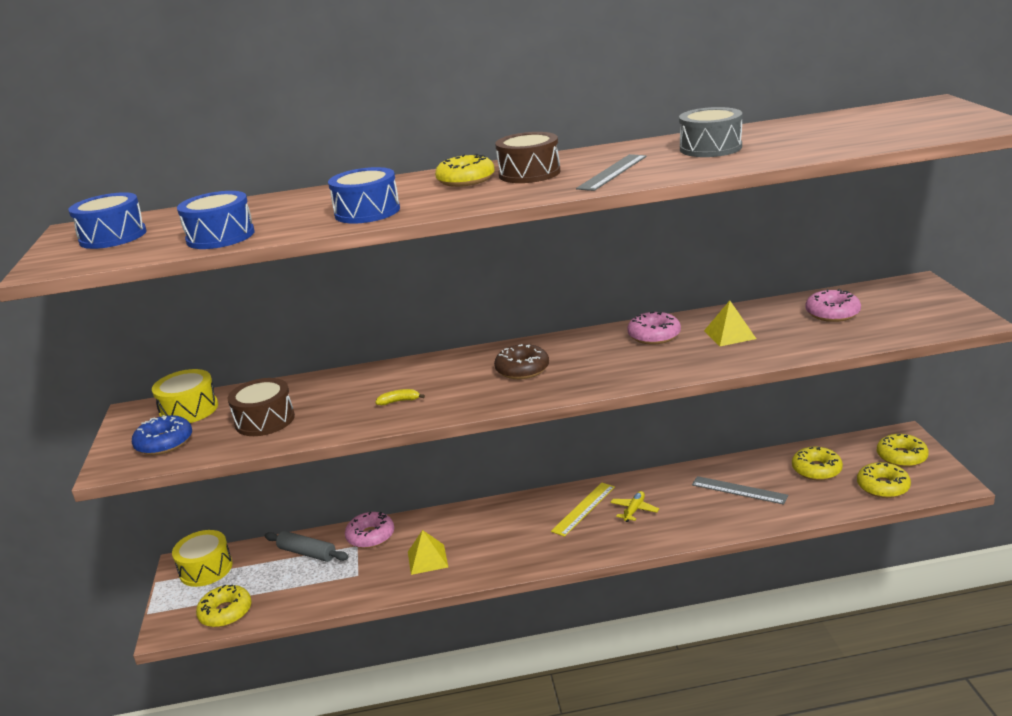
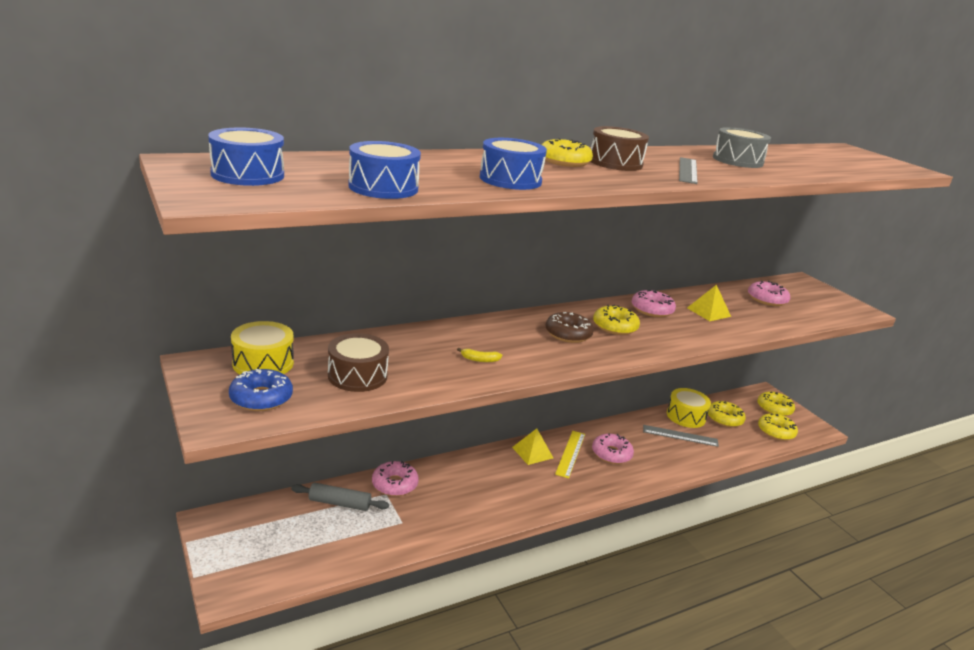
camera: 25 degrees left, 0 degrees up
yellow drum [172,530,233,587] -> yellow drum moved to [667,388,711,428]
yellow donut [196,584,252,627] -> yellow donut moved to [593,305,640,335]
yellow banana [375,389,425,405] -> yellow banana turned 150 degrees counterclockwise [457,348,502,362]
yellow pyramid [408,530,448,575] -> yellow pyramid moved to [512,428,553,465]
yellow plane [610,491,659,522] -> pink donut [592,433,634,464]

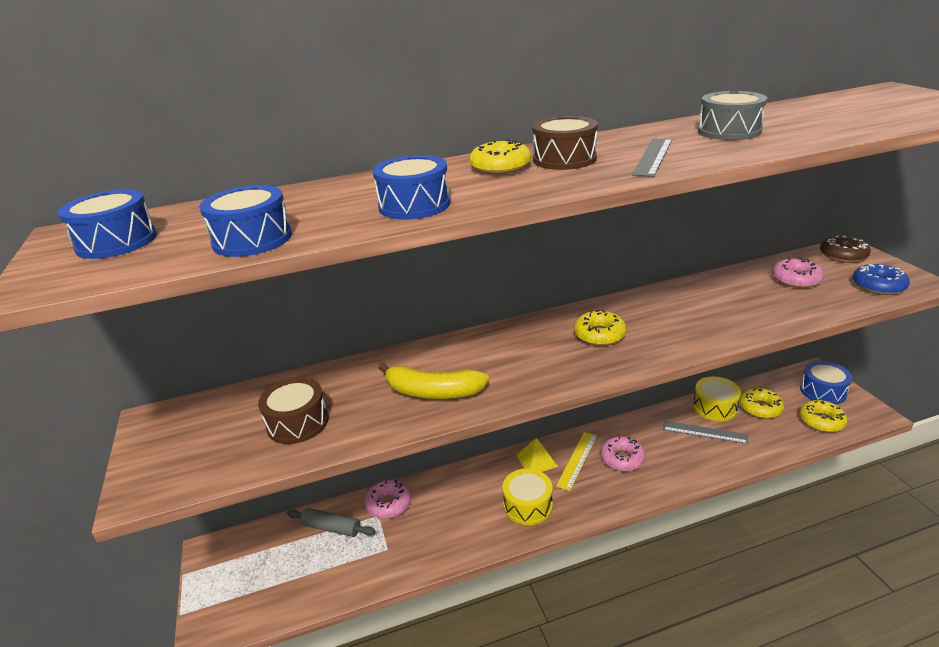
camera: 15 degrees right, 5 degrees up
blue donut [229,369,293,411] -> blue donut moved to [853,264,910,295]
yellow drum [231,321,294,374] -> yellow drum moved to [502,468,553,525]
yellow banana [457,348,502,362] -> yellow banana [379,363,489,399], size x2.37
brown donut [545,312,594,343] -> brown donut moved to [820,235,871,263]
pink donut [632,290,676,317] -> none
yellow pyramid [687,285,731,321] -> none
yellow donut [757,391,795,416] -> blue drum [800,361,852,405]

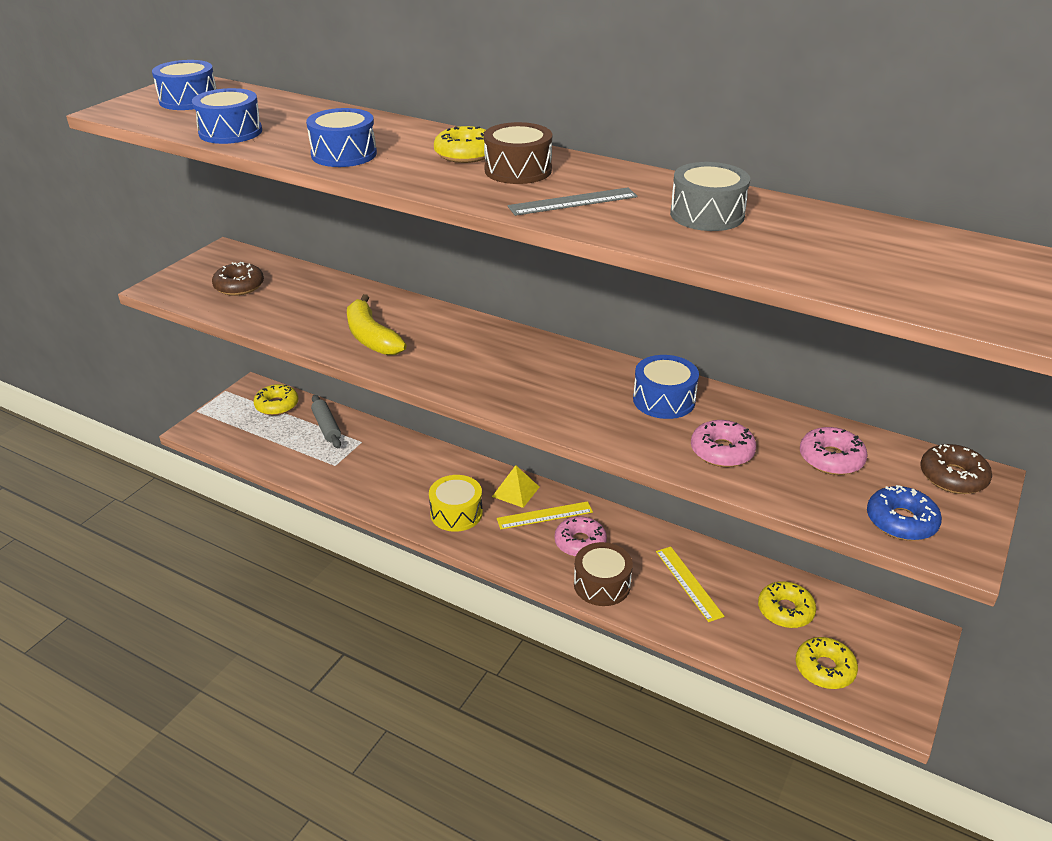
camera: 45 degrees right, 5 degrees up
brown drum [258,378,329,444] -> brown drum moved to [574,542,633,606]
pink donut [365,480,411,519] -> pink donut moved to [691,420,756,467]
yellow donut [574,310,626,346] -> yellow donut moved to [254,384,298,415]
grey ruler [663,421,748,444] -> yellow ruler [656,547,724,622]
yellow drum [693,377,741,421] -> none
blue drum [800,361,852,405] -> blue drum moved to [633,355,699,419]
none -> brown donut [212,262,264,296]

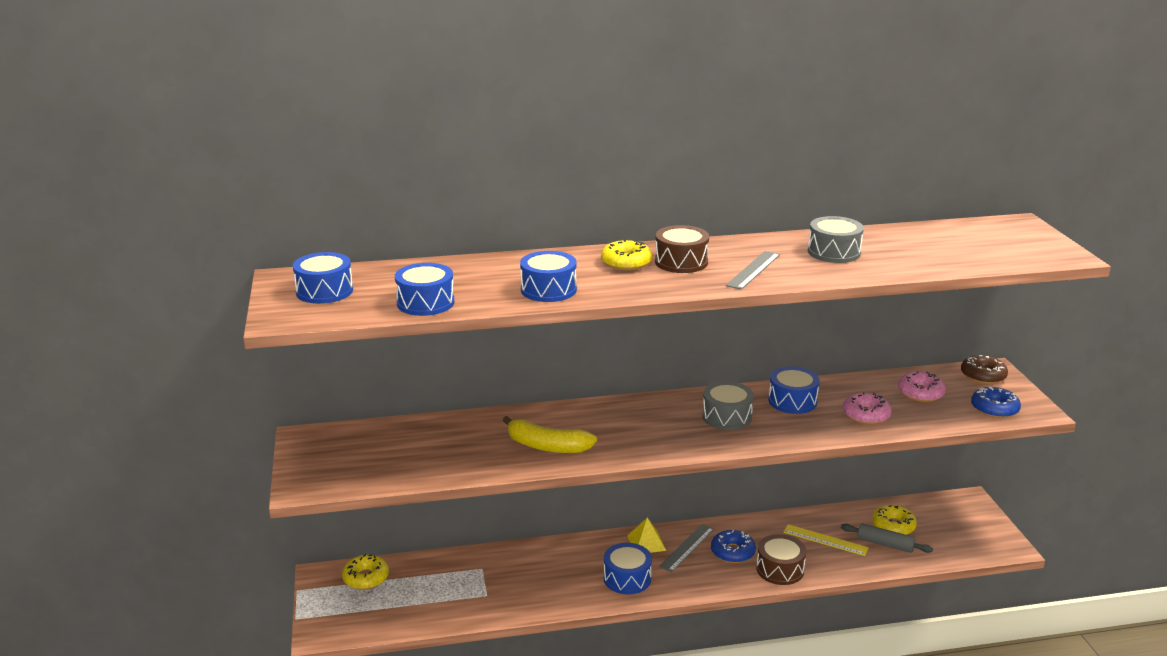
camera: 40 degrees left, 10 degrees down
brown donut [212,262,264,296] -> none
grey rolling pin [311,395,341,448] -> grey rolling pin moved to [841,523,933,553]
yellow drum [429,475,483,532] -> blue drum [604,543,652,594]
yellow ruler [497,501,593,529] -> grey ruler [659,524,714,572]
pink donut [555,516,607,557] -> blue donut [711,530,756,563]
yellow donut [796,637,858,689] -> none
none -> grey drum [702,381,754,430]

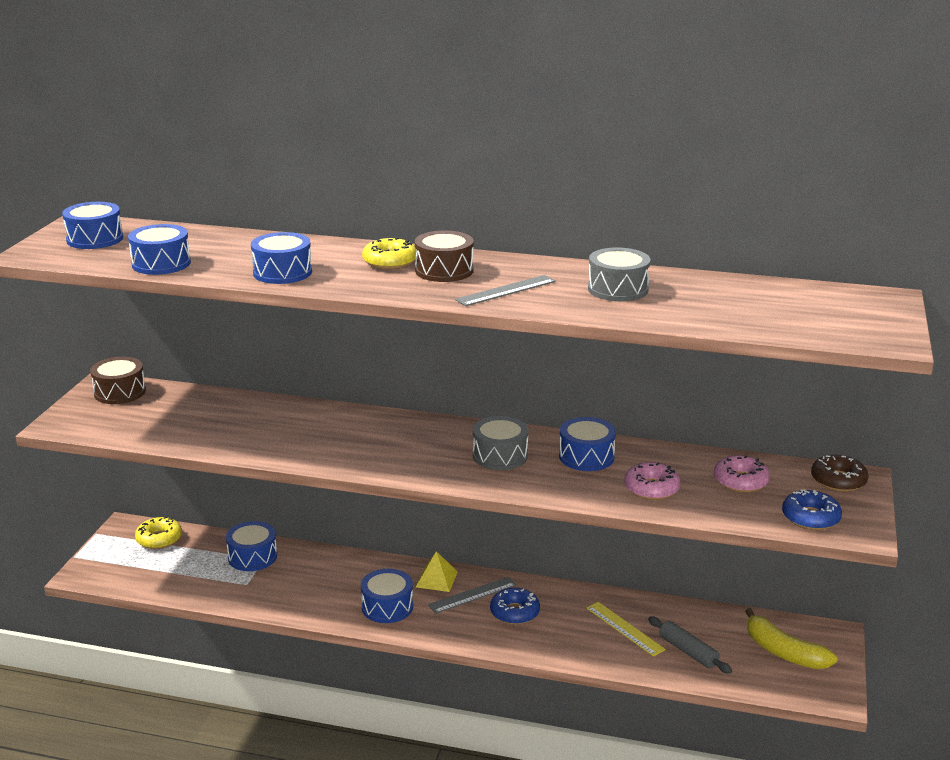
camera: 25 degrees right, 0 degrees up
yellow banana [503,416,597,453] -> yellow banana moved to [745,608,838,669]
brown drum [756,534,806,585] -> brown drum moved to [90,357,146,404]
yellow donut [872,505,917,535] -> none
none -> blue drum [226,521,277,571]

